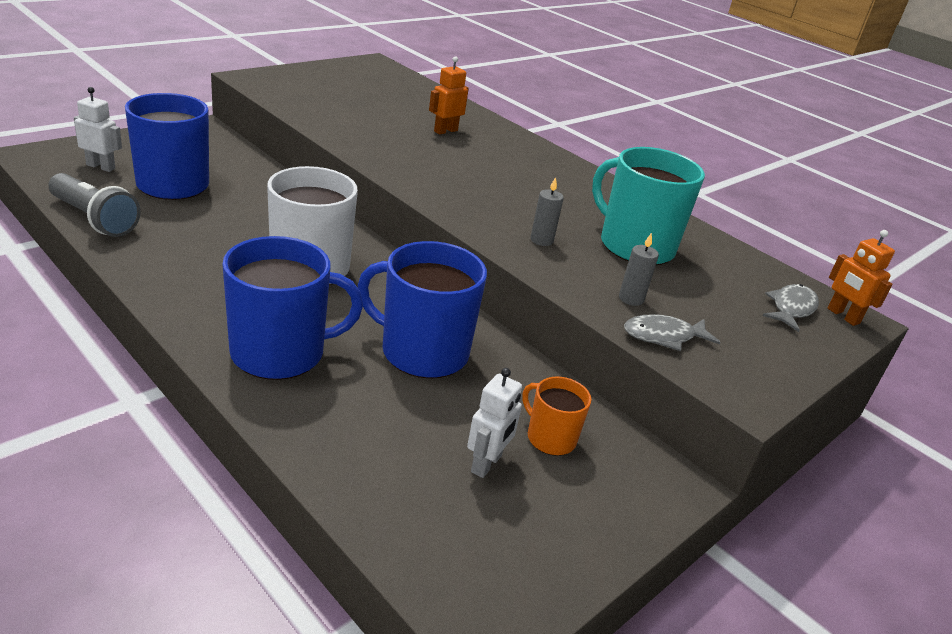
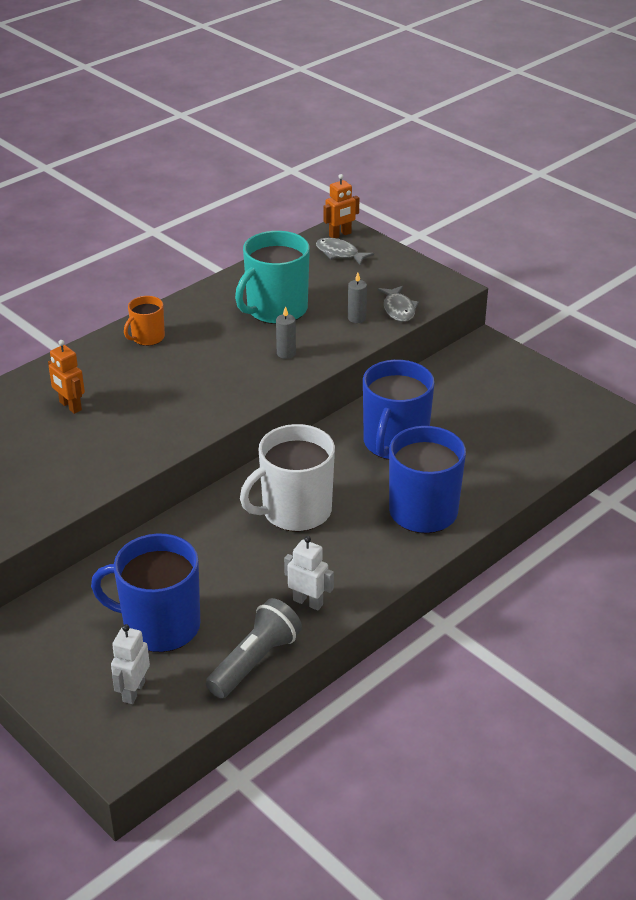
camera: 85 degrees left, 5 degrees up
white robot [467,368,522,478] -> white robot moved to [284,536,334,610]
orange mug [522,376,591,456] -> orange mug moved to [124,296,165,346]

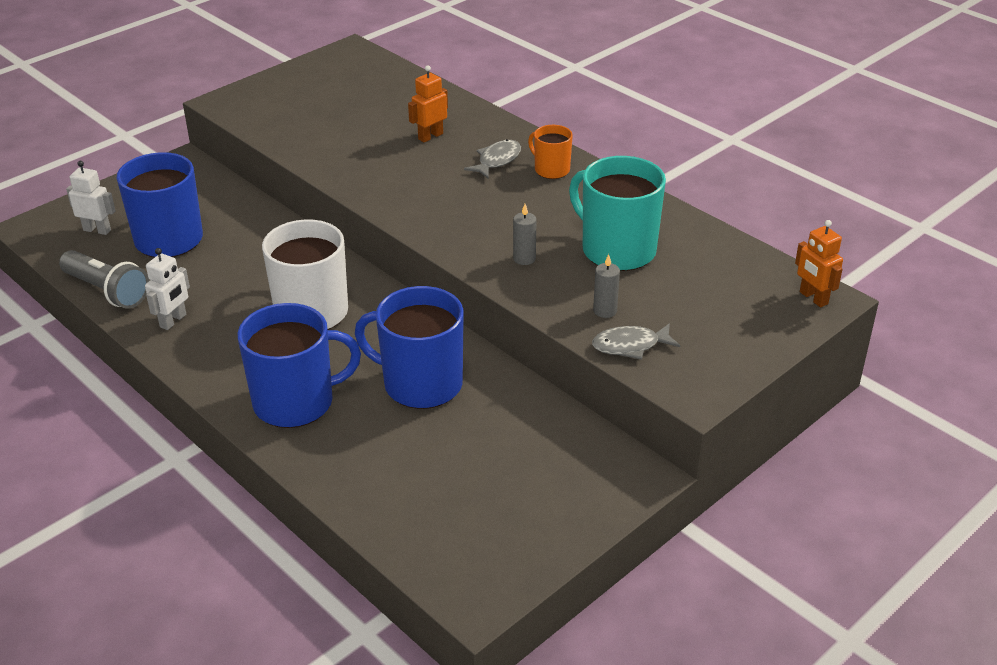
camera: 90 degrees right, 0 degrees up
grey fish [316,238,374,265] -> grey fish moved to [464,139,521,179]

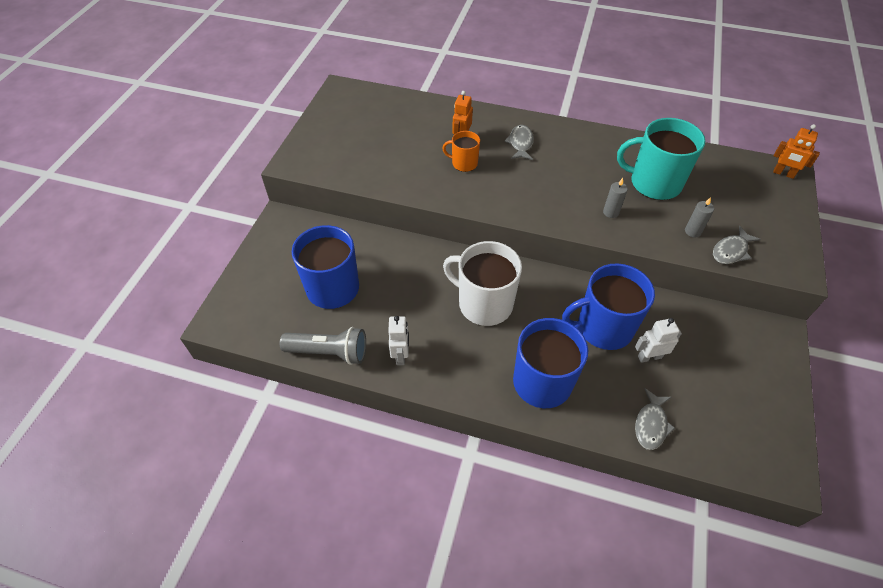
camera: 30 degrees left, 15 degrees up
white robot [66,161,116,235] -> white robot moved to [635,318,682,363]
orange mug [528,125,573,179] -> orange mug moved to [442,131,480,172]
none -> grey fish [635,388,675,450]

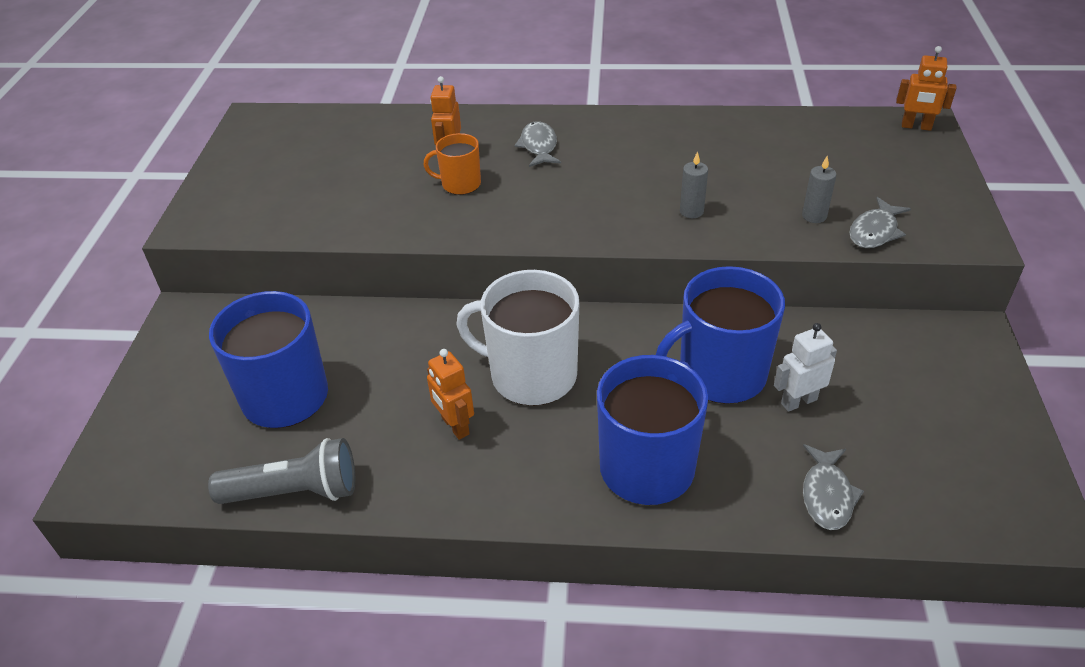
camera: 10 degrees left, 10 degrees down
white robot [388,316,409,365] -> none
turquoise mug [617,118,705,200] -> none
none -> orange robot [427,349,474,440]

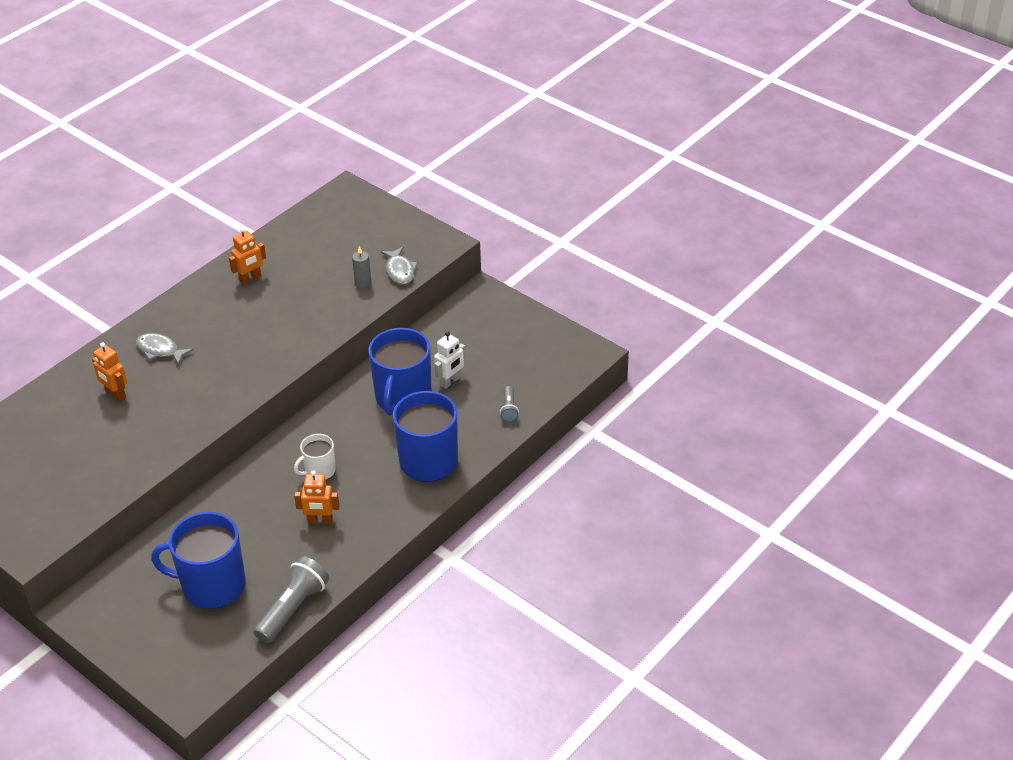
camera: 55 degrees left, 0 degrees up
orange mug [423,133,481,195] -> none
white mug [456,270,579,406] -> white mug [294,434,336,479], size x0.52
grey candle [680,151,708,218] -> none
white robot [774,323,837,412] -> white robot turned 150 degrees counterclockwise [434,331,466,389]
grey fish [803,444,864,530] -> grey flashlight [500,386,519,422]
orange robot [896,46,957,131] -> orange robot moved to [229,228,266,285]

